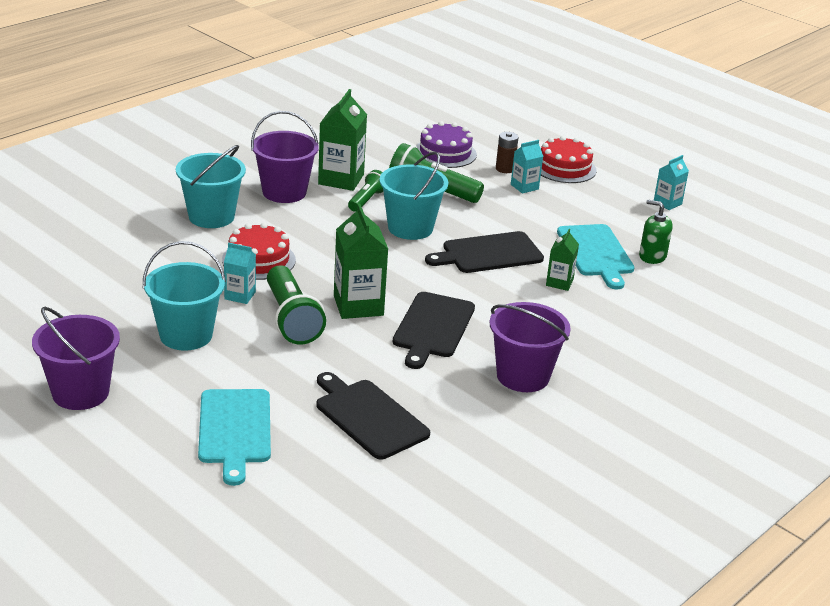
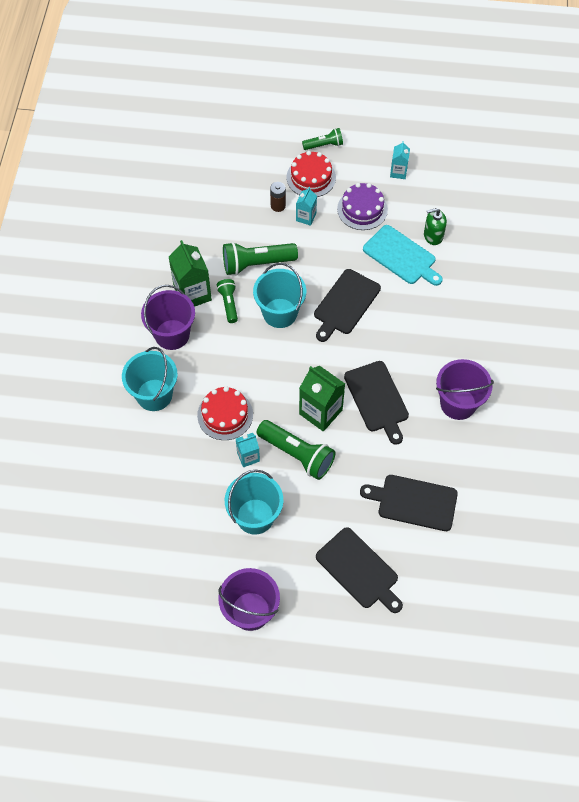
camera: 35 degrees left, 30 degrees up
turquoise cutting board [198,389,271,486] -> black cutting board [316,527,403,613]
purple cake [416,121,477,168] -> purple cake moved to [337,183,388,230]
green carton [546,229,579,291] -> none
none -> green flashlight [302,128,343,150]

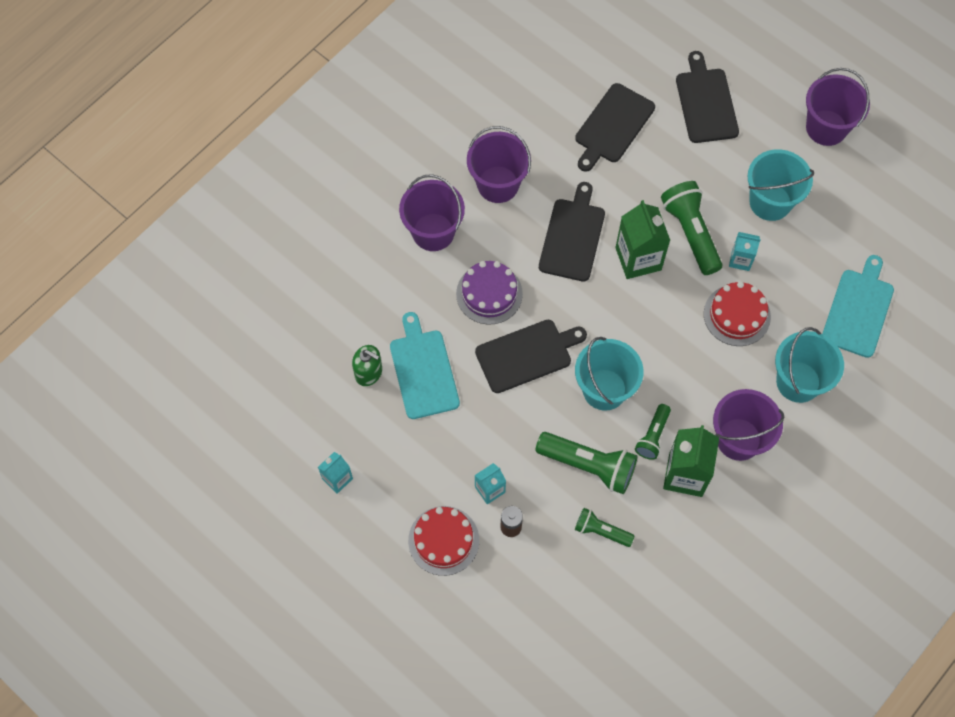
camera: 145 degrees left, 5 degrees up
green flashlight [302,128,343,150] -> green flashlight moved to [575,508,634,547]
purple cake [337,183,388,230] -> purple cake moved to [456,261,523,325]
black cutting board [360,475,458,531] -> black cutting board turned 75 degrees clockwise [575,83,655,172]
none -> purple bucket [399,174,465,251]
none -> turquoise cutting board [822,255,894,358]

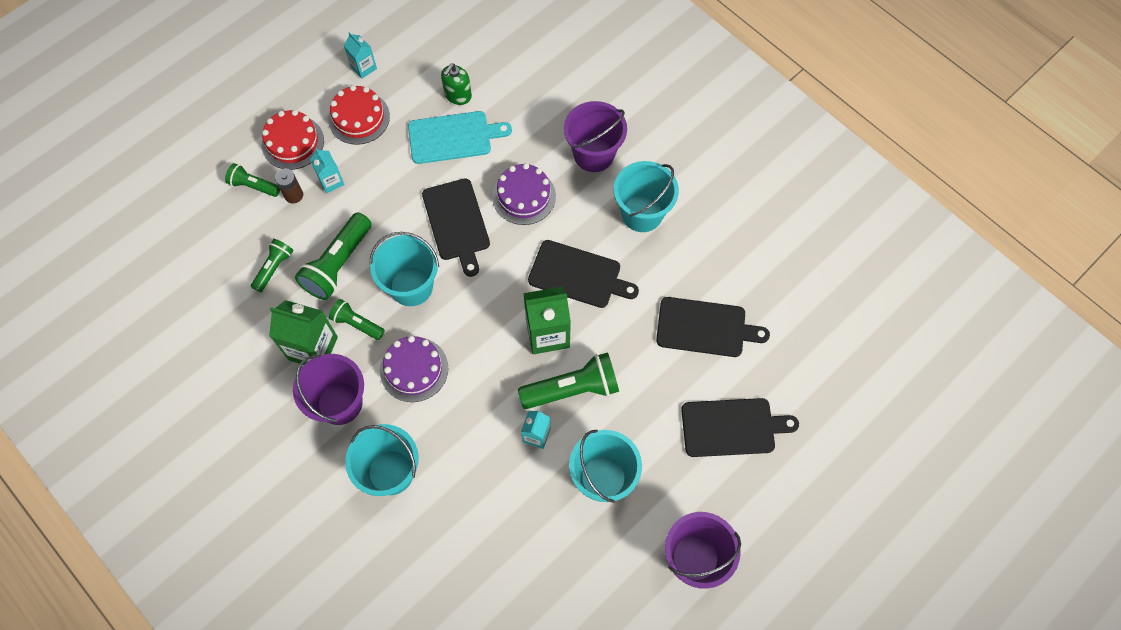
camera: 95 degrees right, 0 degrees up
purple bucket [467,126,531,203] -> turquoise bucket [614,161,679,232]
black cutting board [575,83,655,172] -> black cutting board turned 150 degrees clockwise [656,297,770,357]
red cake [704,281,771,346] -> red cake moved to [328,85,390,145]
turquoise cutting board [822,255,894,358] -> none
none -> green flashlight [225,163,280,197]
none -> purple cake [380,336,448,402]

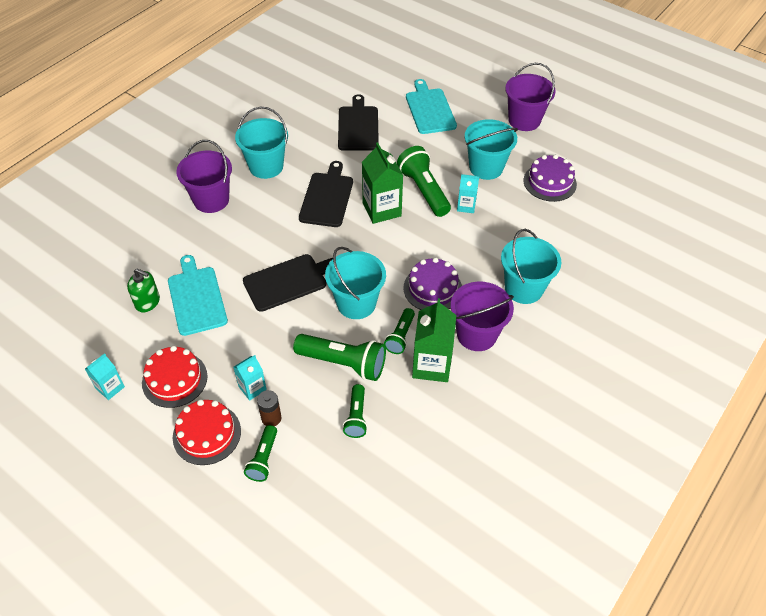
camera: 100 degrees left, 15 degrees down
green flashlight [251,239,293,292] -> green flashlight turned 105 degrees counterclockwise [343,384,368,438]
purple cake [492,163,556,225] -> purple cake moved to [523,154,577,202]
black cutting board [681,398,799,457] -> turquoise cutting board [406,79,457,134]

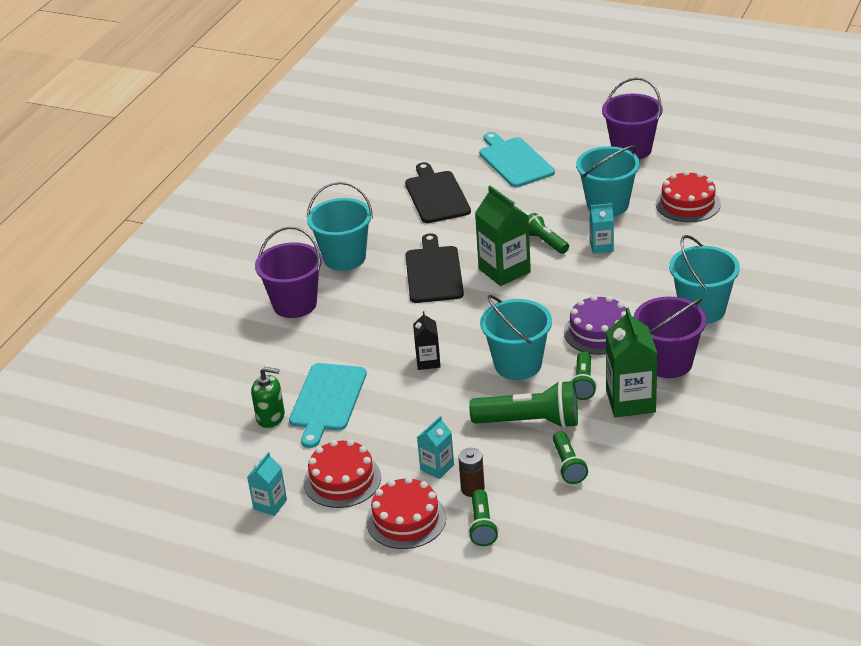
camera: 10 degrees left, 15 degrees down
turquoise cutting board [168,255,228,336] -> turquoise cutting board turned 135 degrees counterclockwise [289,363,367,448]
black cutting board [243,254,333,312] -> black carton [413,311,441,370]
green flashlight [397,146,451,217] -> green flashlight [528,213,569,254], size x0.58
purple cake [523,154,577,202] -> red cake [656,170,721,222]

